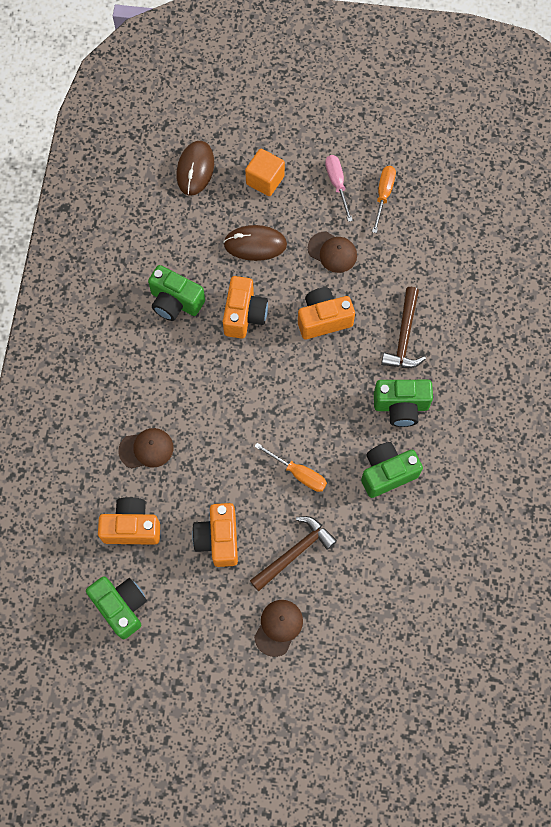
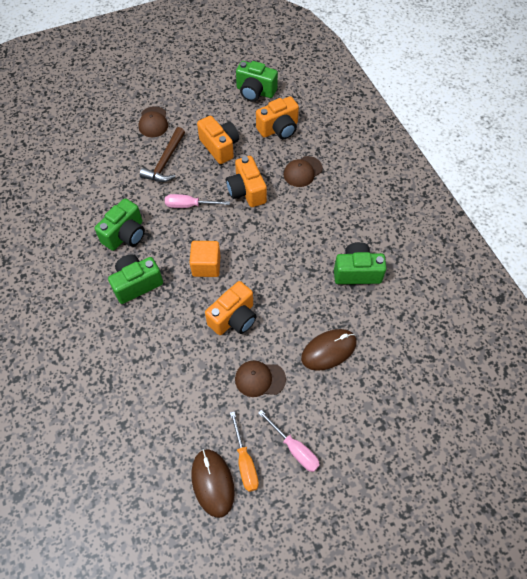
camera: 150 degrees right, 10 degrees down
brown mouse [177,141,214,195] -> brown mouse moved to [191,449,235,518]
orange camera [223,276,268,339] -> orange camera moved to [226,156,267,207]
orange cube [245,149,285,196] -> orange cube moved to [189,241,221,277]
orange screwdriver [254,443,327,492] -> pink screwdriver [165,194,230,208]
brown hammer [381,287,426,368] -> none

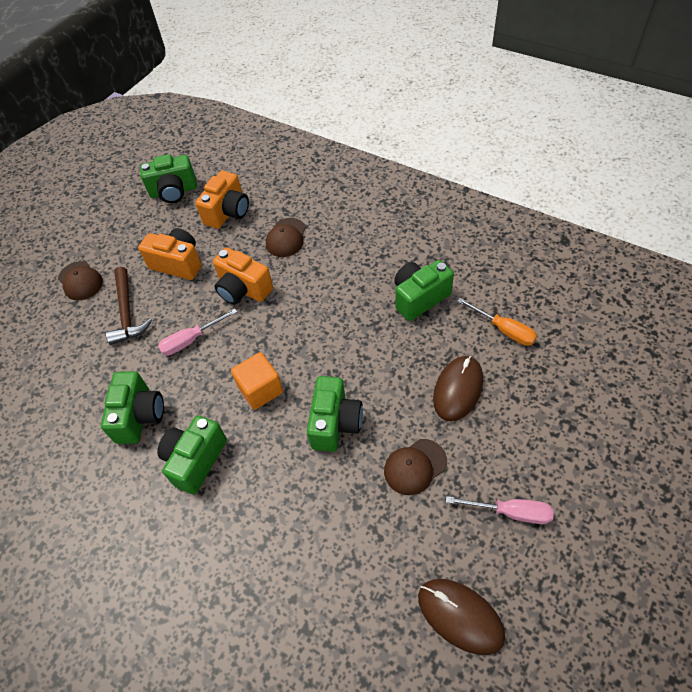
camera: 30 degrees left, 5 degrees down
orange camera [205,281,257,335] -> green camera [307,376,363,452]
orange screwdriver [230,411,259,492] -> orange screwdriver moved to [457,298,537,346]

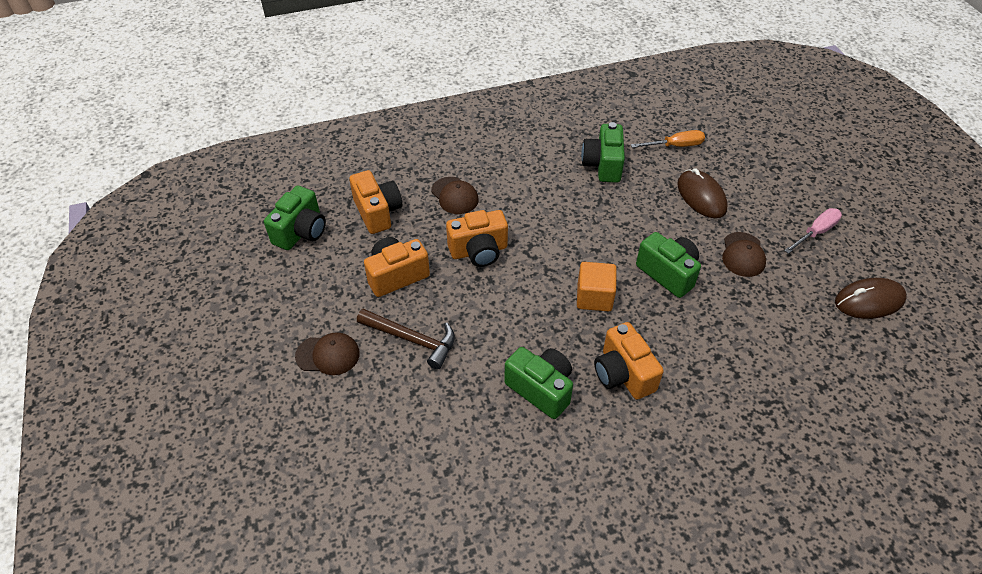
camera: 55 degrees left, 5 degrees down
green camera [157,415,227,494] -> orange camera [594,322,664,400]
pink screwdriver [158,309,237,356] -> none

